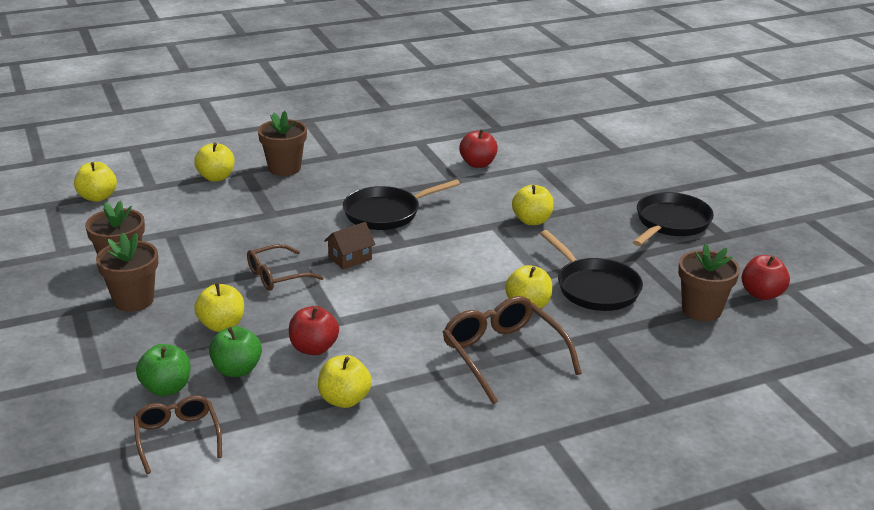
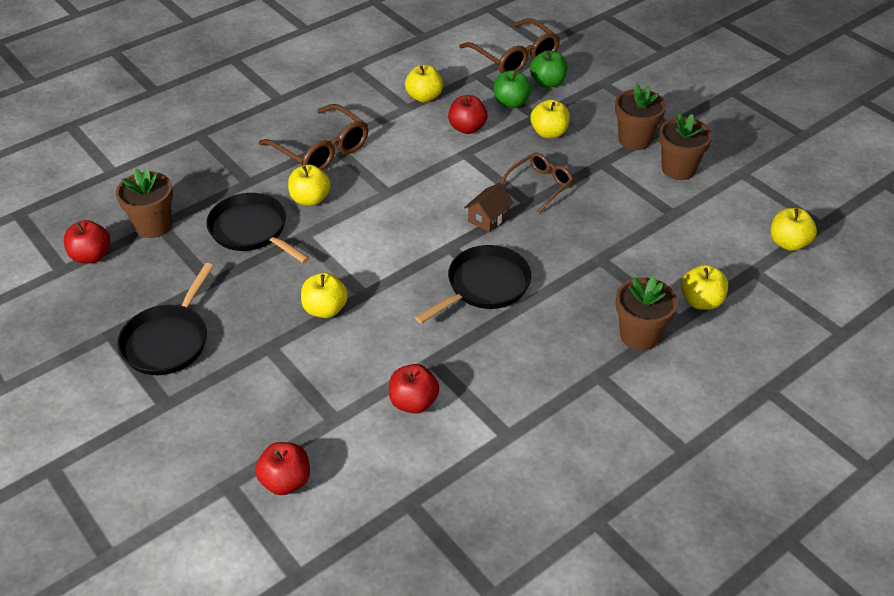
camera: 165 degrees right, 15 degrees up
brown glasses [133,395,222,474] -> brown glasses [459,18,560,74], size x1.55
none -> red apple [255,442,310,495]

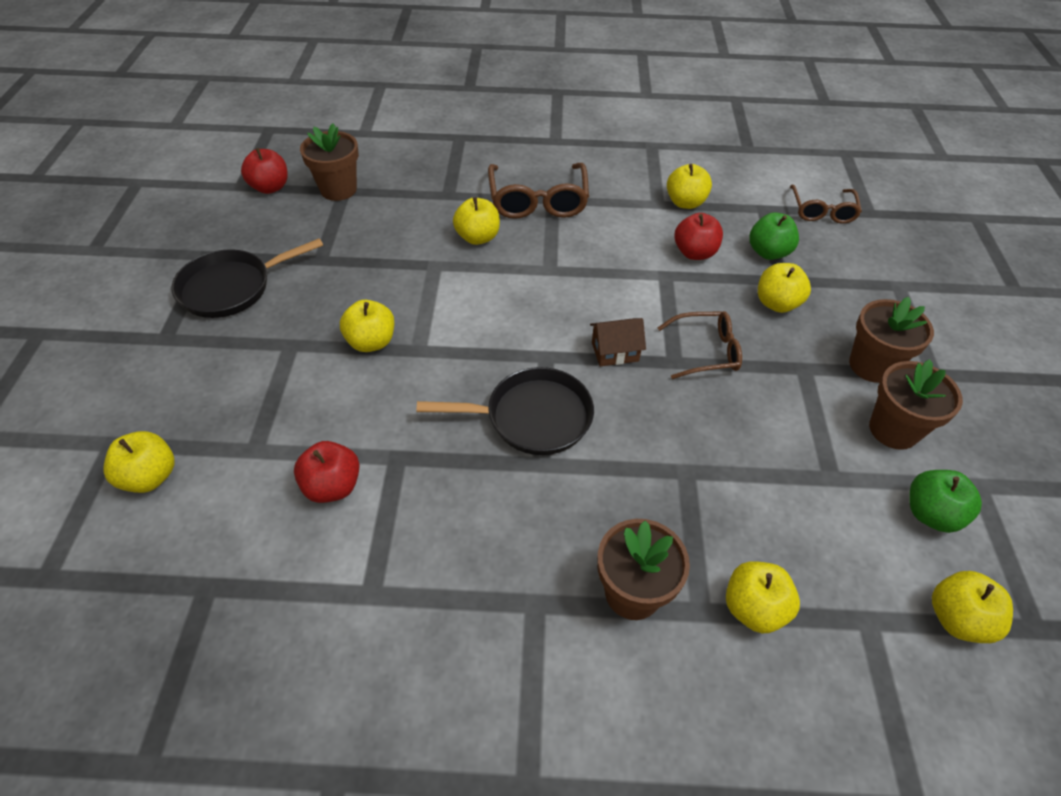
camera: 40 degrees right, 5 degrees up
black pan [206,193,310,264] -> none
red apple [255,442,310,495] -> yellow apple [103,431,175,493]
brown glasses [459,18,560,74] -> brown glasses [790,185,862,224], size x0.64
green apple [530,50,567,88] -> green apple moved to [909,470,982,533]

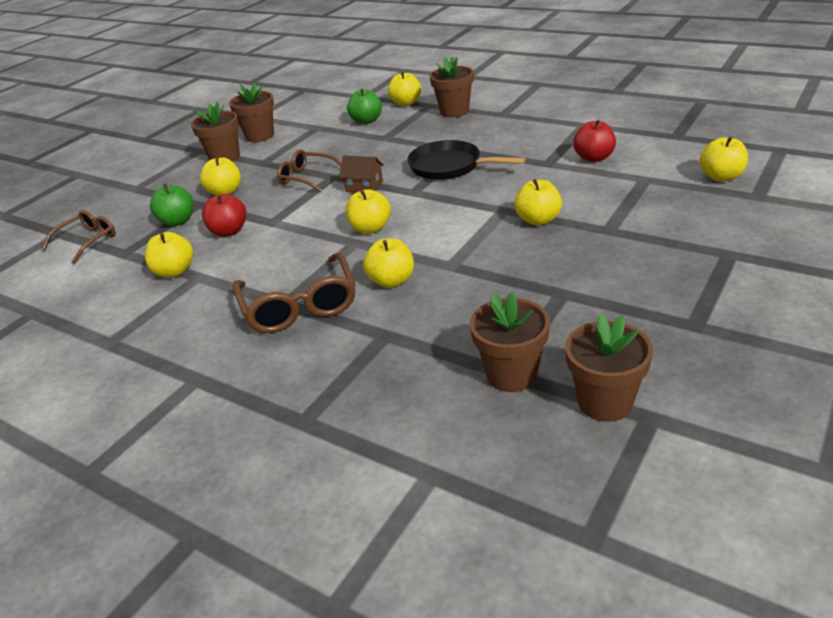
camera: 145 degrees left, 15 degrees down
black pan [171,238,323,318] -> none
red apple [241,148,288,194] -> brown flower pot [565,314,653,422]
brown glasses [488,163,589,219] -> brown glasses turned 135 degrees clockwise [233,252,356,333]
green apple [909,470,982,533] -> green apple moved to [347,88,382,124]
yellow apple [932,571,1013,643] -> yellow apple moved to [345,189,391,234]

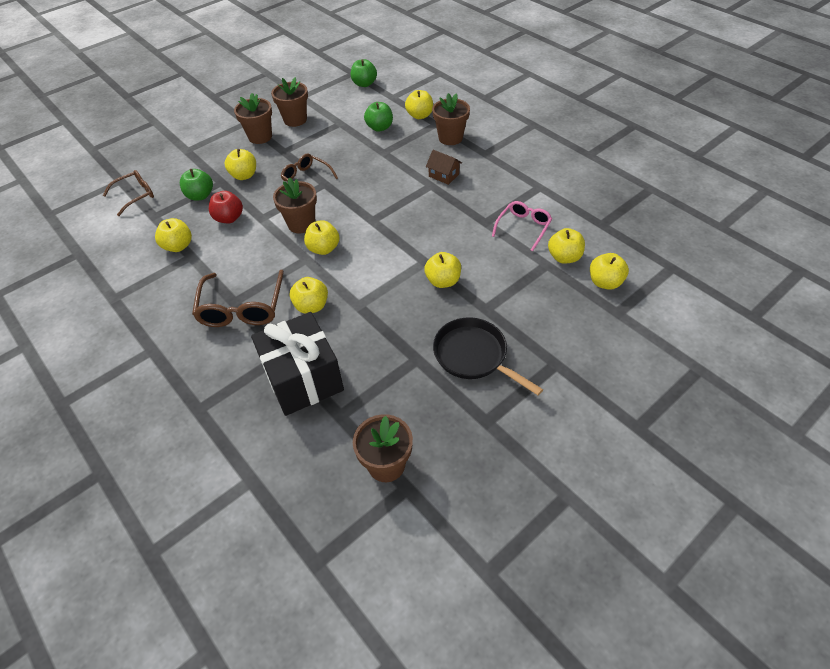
camera: 15 degrees right, 15 degrees up
brown house [339,155,384,193] -> brown house moved to [426,150,462,185]
black pan [407,140,526,180] -> black pan moved to [433,317,543,395]
brown flower pot [470,292,550,392] -> brown flower pot moved to [273,178,317,233]
red apple [573,120,616,162] -> pink glasses [492,201,552,251]
none -> black gift [251,312,344,416]
none -> green apple [351,59,377,87]
none -> yellow apple [548,228,585,263]

